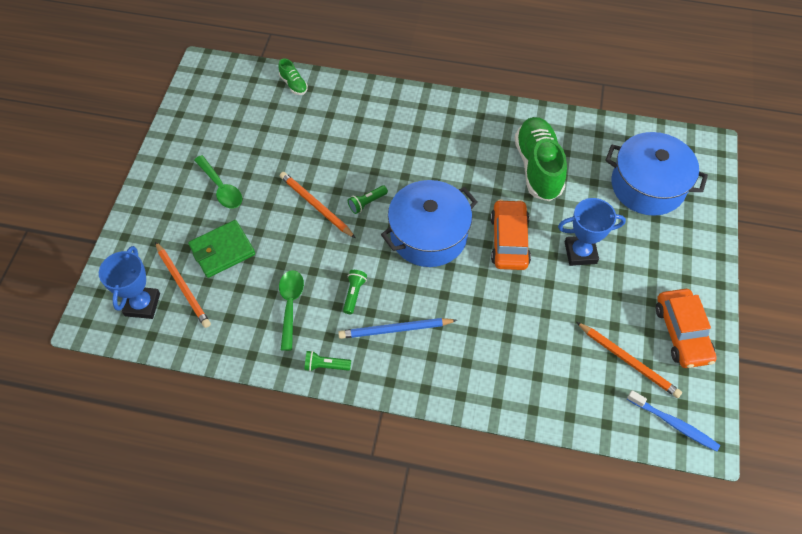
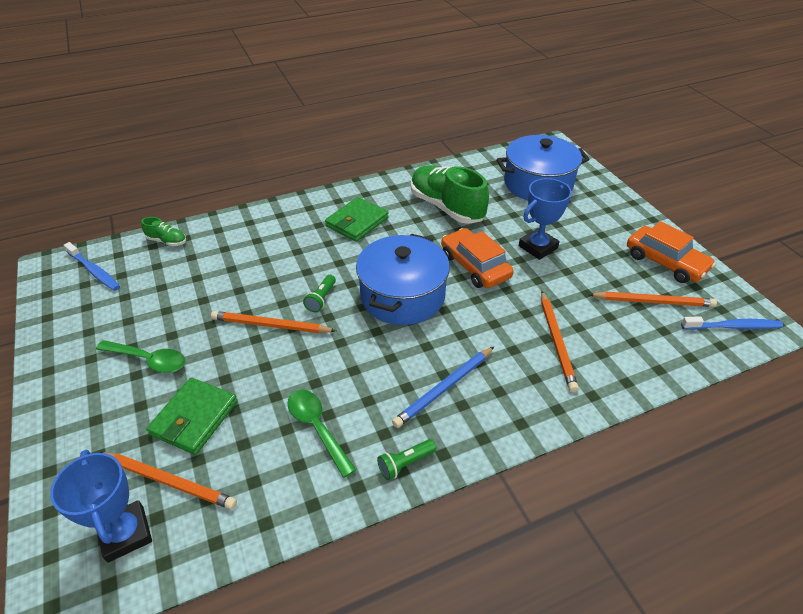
camera: 35 degrees left, 15 degrees down
green flashlight [343,270,367,314] -> none
none -> blue toothbrush [64,242,120,291]
none -> green wallet [325,197,389,242]
none -> orange pencil [541,291,579,392]

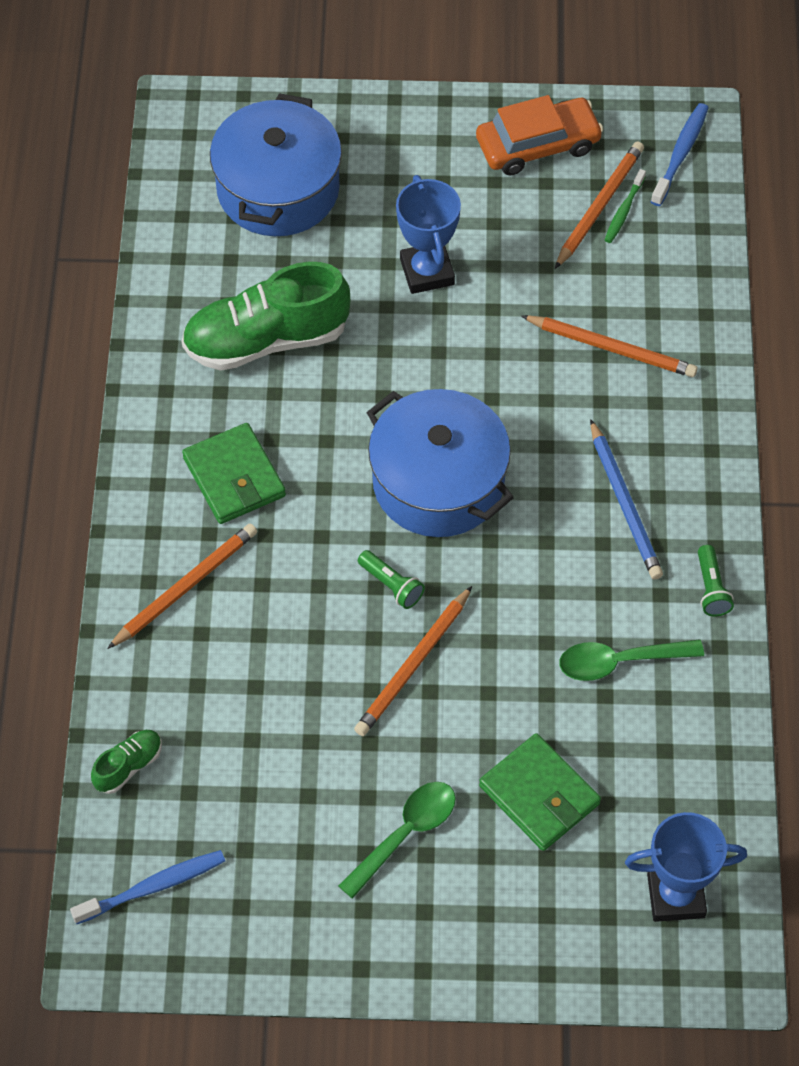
camera: 65 degrees left, 15 degrees up
orange pencil [98,452,237,510] -> orange pencil moved to [107,524,257,649]
orange car [441,228,514,288] -> none
none -> green toothbrush [605,169,646,243]

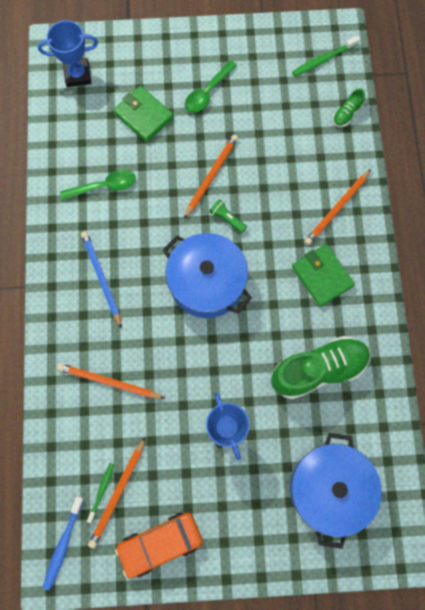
camera: 175 degrees right, 15 degrees up
blue toothbrush [70,850,225,924] -> green toothbrush [292,36,360,77]
green flashlight [698,545,734,617] -> none

